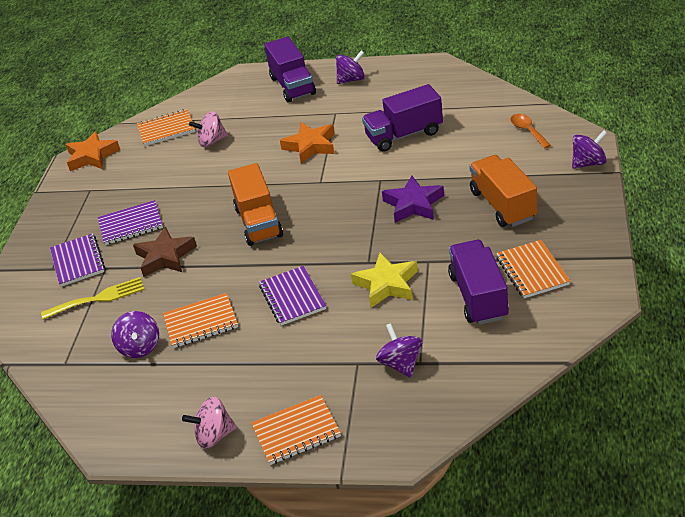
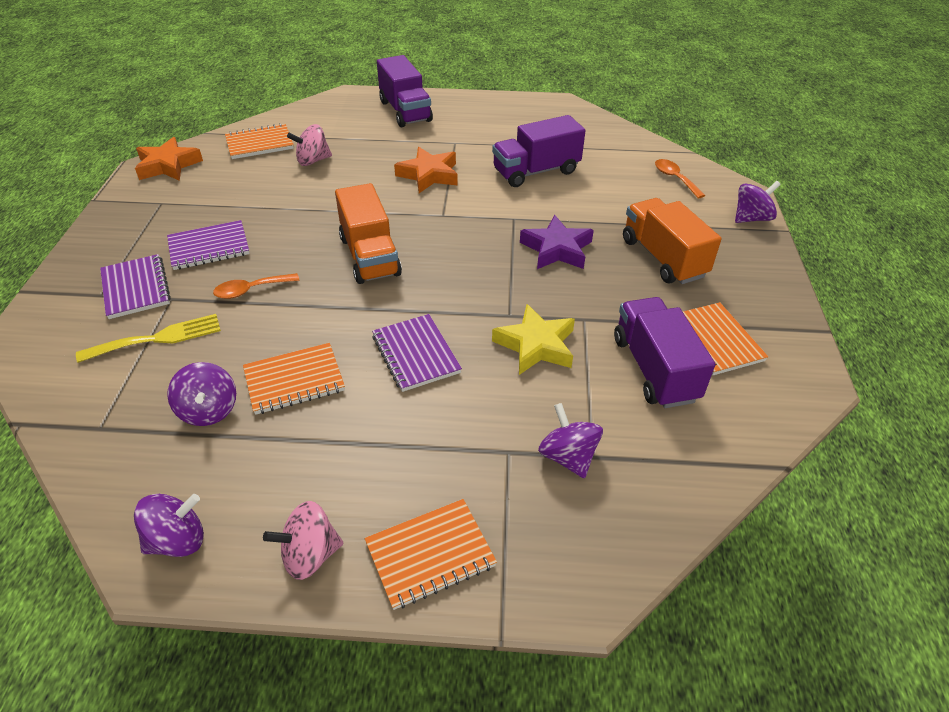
camera: 10 degrees left, 5 degrees up
brown star [133,227,197,277] -> orange spoon [213,273,299,299]
purple spinning top [336,51,365,84] -> purple spinning top moved to [134,494,204,557]

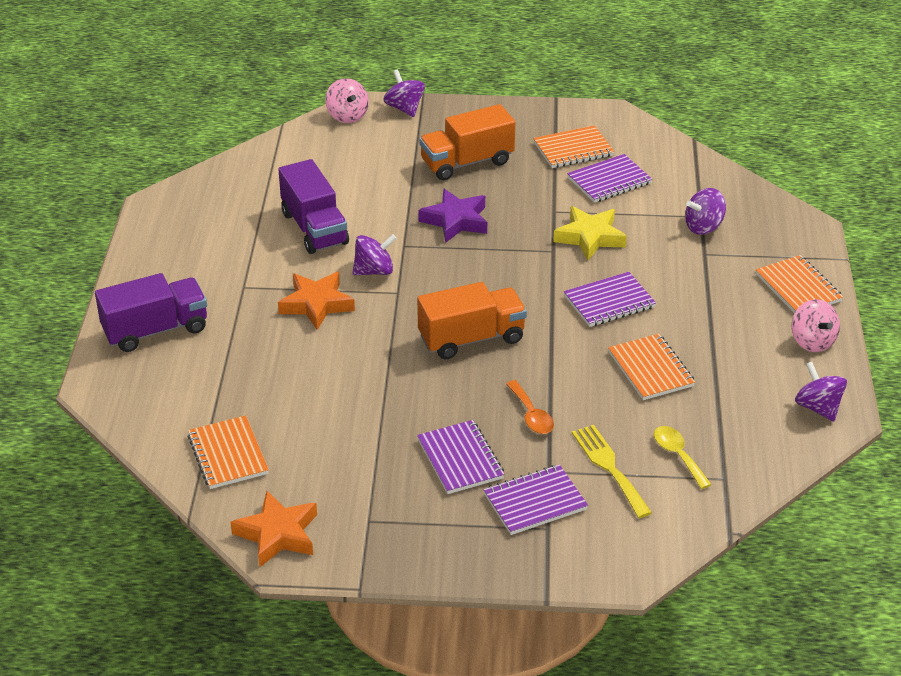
camera: 90 degrees left, 5 degrees down
purple spinning top [167,362,236,426] -> purple spinning top moved to [353,234,397,275]
pink spinning top [287,124,332,166] -> pink spinning top moved to [325,78,369,123]
purple truck [614,297,715,408] -> purple notebook [567,154,652,203]
orange spoon [655,159,705,199] -> none
none -> yellow spoon [654,426,712,489]

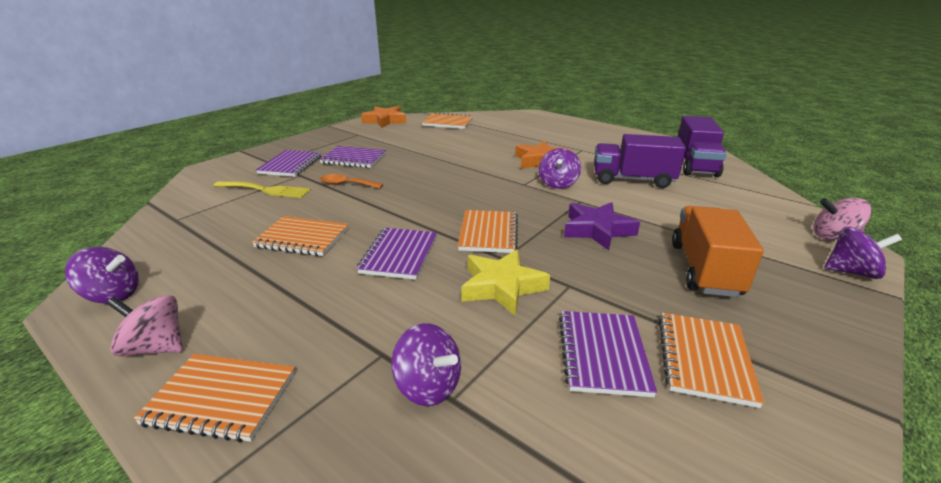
camera: 125 degrees right, 10 degrees down
purple truck [95,273,207,352] -> purple truck moved to [678,116,727,177]
orange truck [417,282,527,359] -> none
yellow spoon [654,426,712,489] -> none
purple spinning top [685,188,726,235] -> purple spinning top turned 120 degrees clockwise [391,323,461,406]
none -> orange notebook [458,210,518,253]

